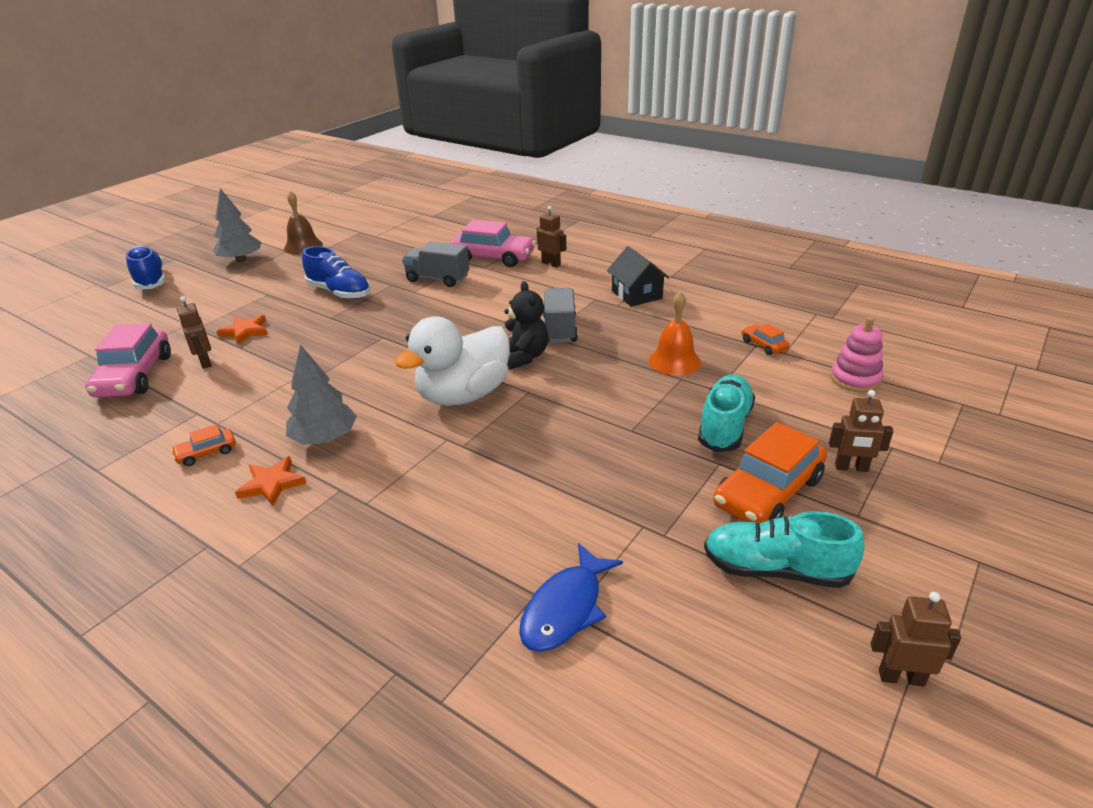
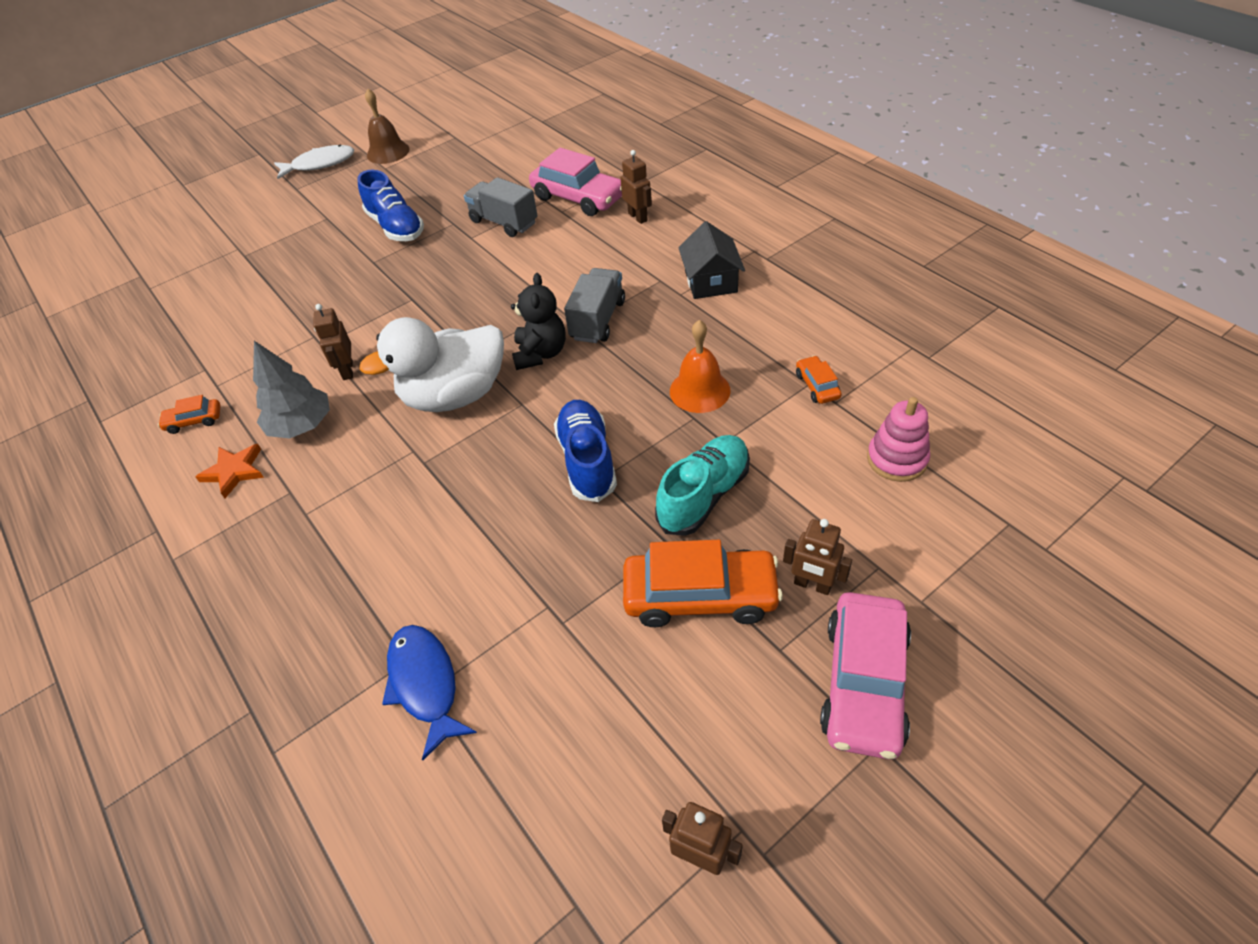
camera: 20 degrees right, 15 degrees up
pink car [85,323,171,398] -> pink car moved to [820,592,911,759]
blue shoe [126,246,166,289] -> blue shoe moved to [554,400,617,502]
brown robot [177,296,212,369] -> brown robot moved to [313,304,353,380]
grey tree [213,188,262,263] -> white fish [274,145,354,179]
orange star [216,315,268,345] -> none
blue fish [519,543,623,652] -> blue fish turned 105 degrees clockwise [382,625,477,760]
turquoise shoe [704,511,865,588] -> none
orange car [713,422,827,523] -> orange car turned 150 degrees counterclockwise [623,540,783,627]

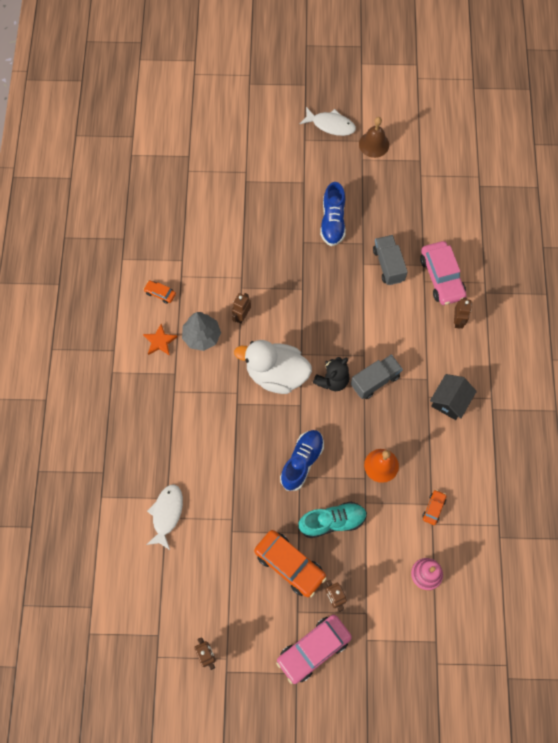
camera: 35 degrees right, 20 degrees up
blue fish [382,625,477,760] -> white fish [146,484,183,550]

